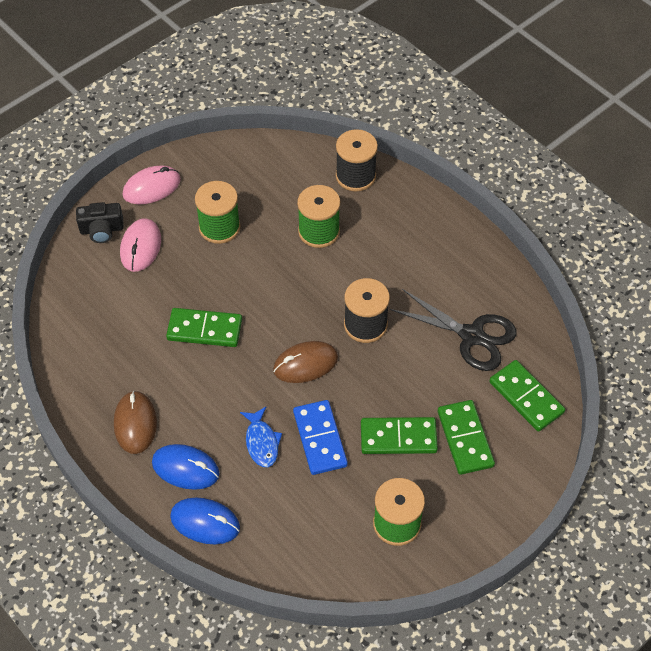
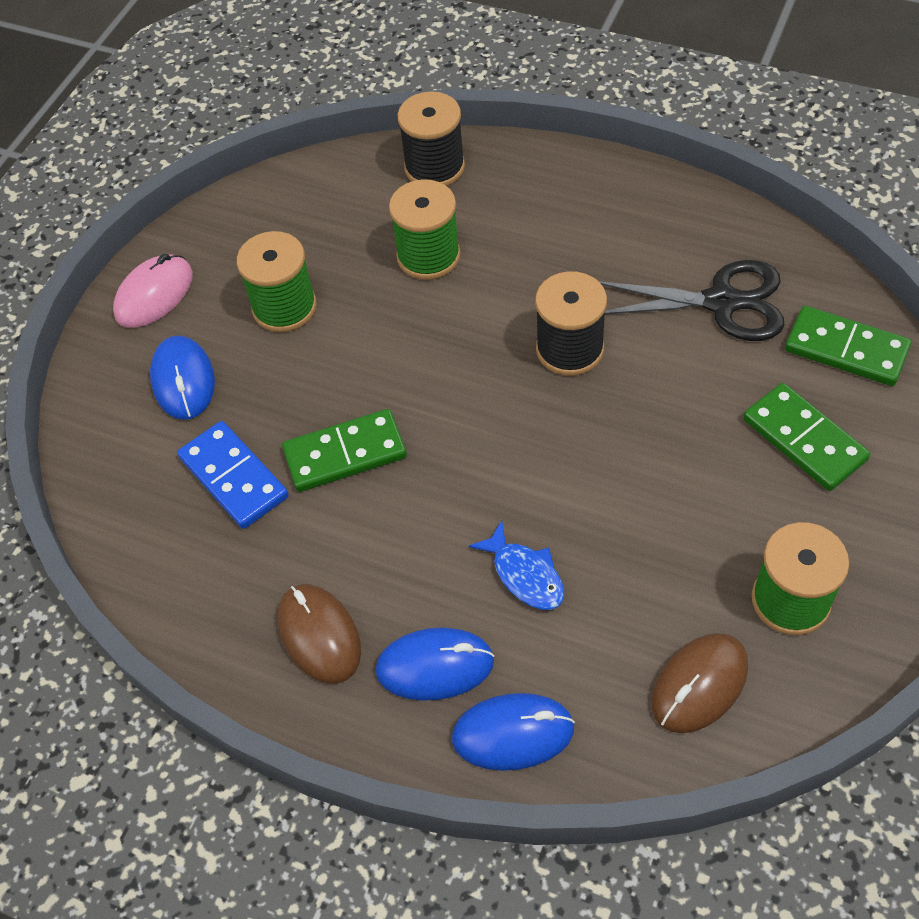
camera: 20 degrees left, 0 degrees up
black camera [76,202,124,243] -> none
pink mouse [120,218,161,272] -> blue mouse [150,336,215,420]
brown mouse [273,341,338,383] -> brown mouse moved to [652,633,748,733]
blue domino [293,400,348,475] -> blue domino moved to [177,421,289,529]
green domino [361,417,438,454] -> none

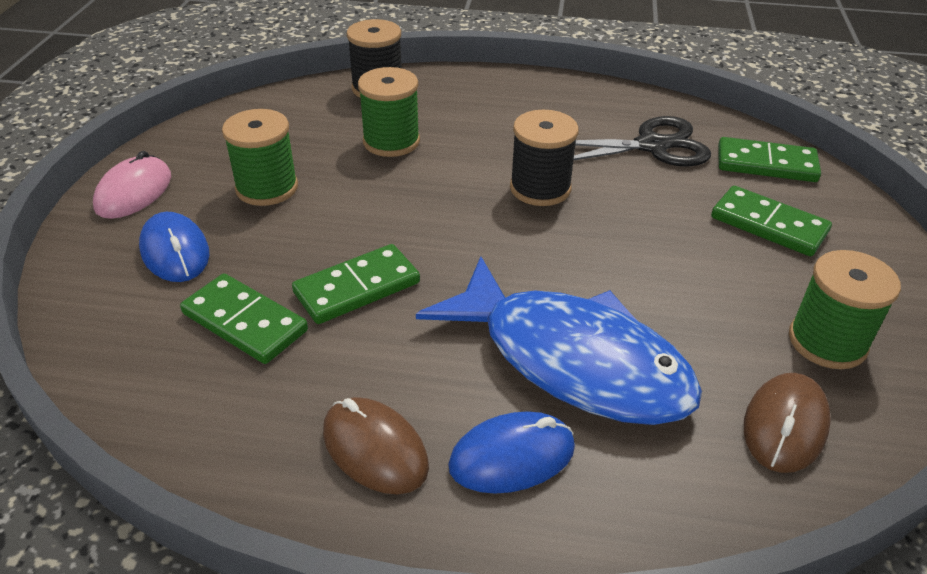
camera: 20 degrees left, 15 degrees down
blue domino [177,421,289,529] -> green domino [180,274,308,364]
blue mouse [452,693,575,771] -> none
blue fish [469,521,564,610] -> blue fish [416,256,702,425], size x2.50

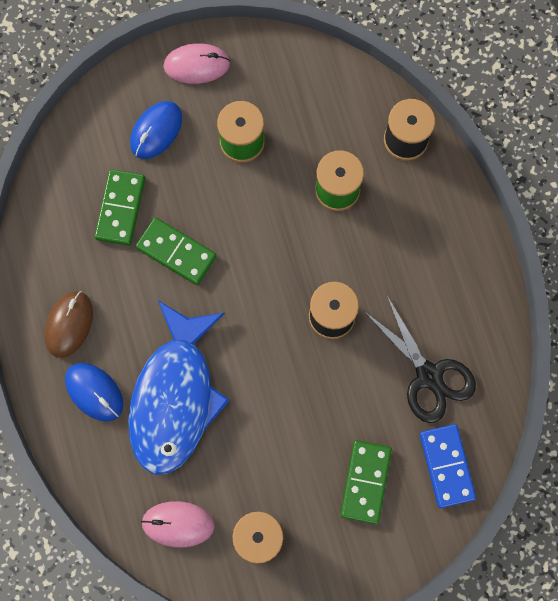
camera: 65 degrees right, 35 degrees up
green domino [718,137,821,182] -> blue domino [420,424,476,508]
brown mouse [744,373,831,473] -> pink mouse [141,501,215,547]

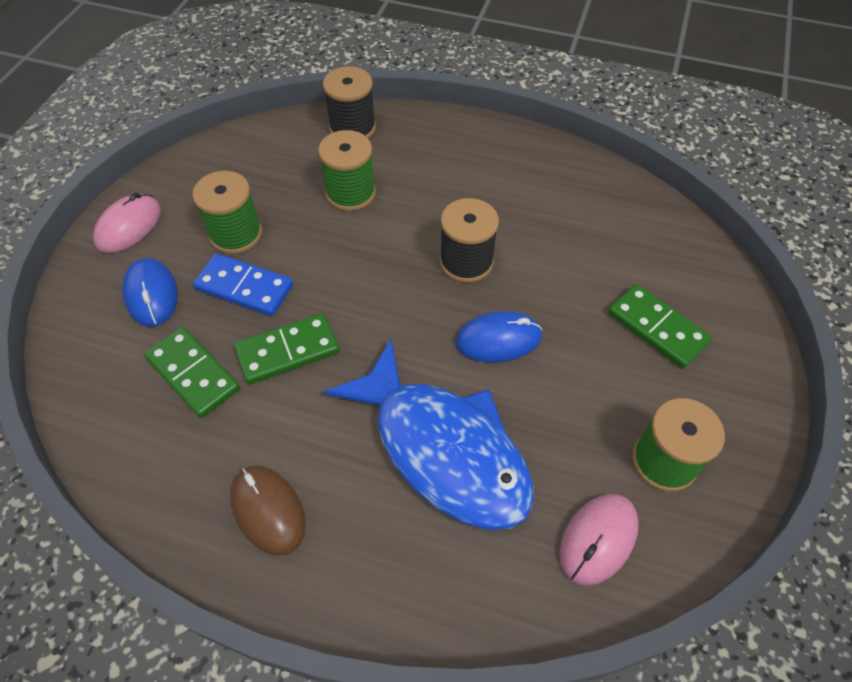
camera: 55 degrees left, 20 degrees down
blue mouse [65,363,123,422] -> blue mouse moved to [456,311,542,363]
black scissors [363,294,476,423] -> none
blue domino [420,424,476,508] -> blue domino moved to [193,253,293,316]

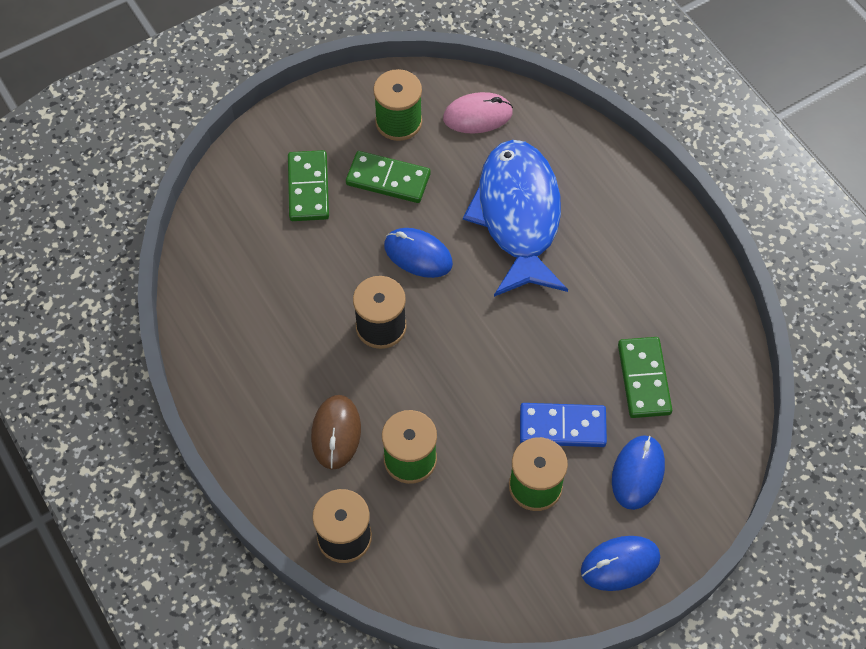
camera: 140 degrees left, 5 degrees up
pink mouse [93,193,161,253] -> blue mouse [581,536,660,591]
blue domino [193,253,293,316] -> blue domino turned 60 degrees counterclockwise [520,403,607,447]
brown mouse [231,466,306,555] -> brown mouse moved to [311,395,361,470]
green domino [234,313,339,385] -> green domino moved to [346,151,430,203]

